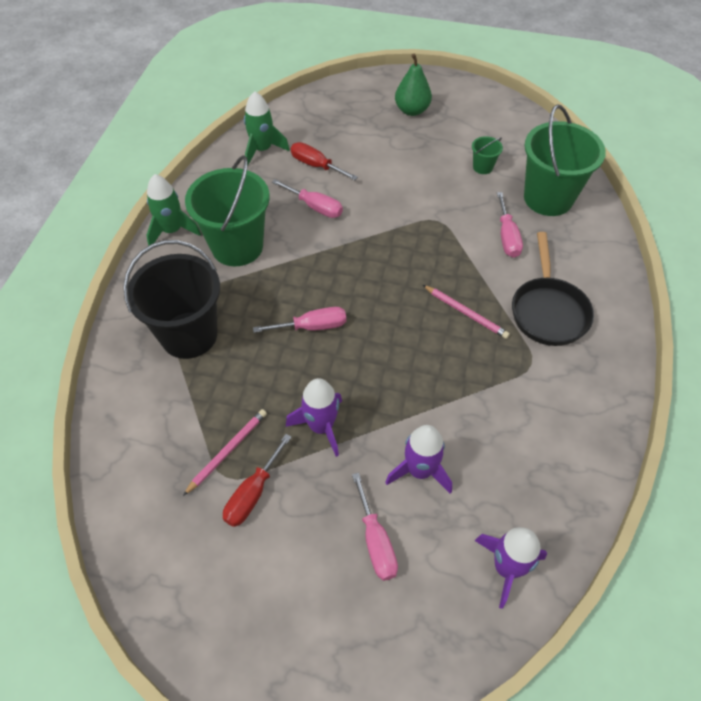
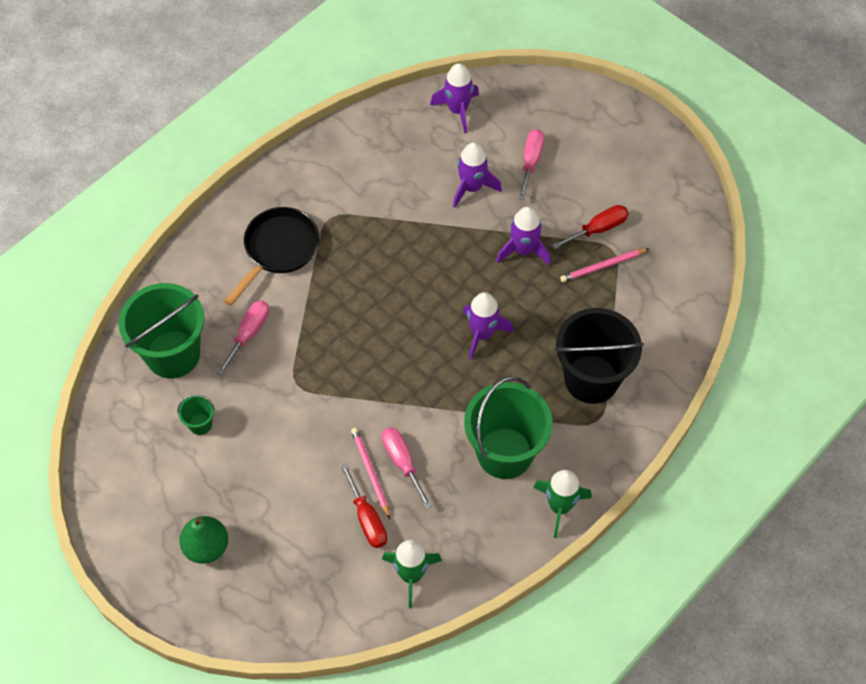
camera: 150 degrees left, 5 degrees up
pink screwdriver [253,307,346,333] -> purple rocket [463,292,514,360]
pink pencil [423,285,510,339] -> pink pencil moved to [351,428,390,519]

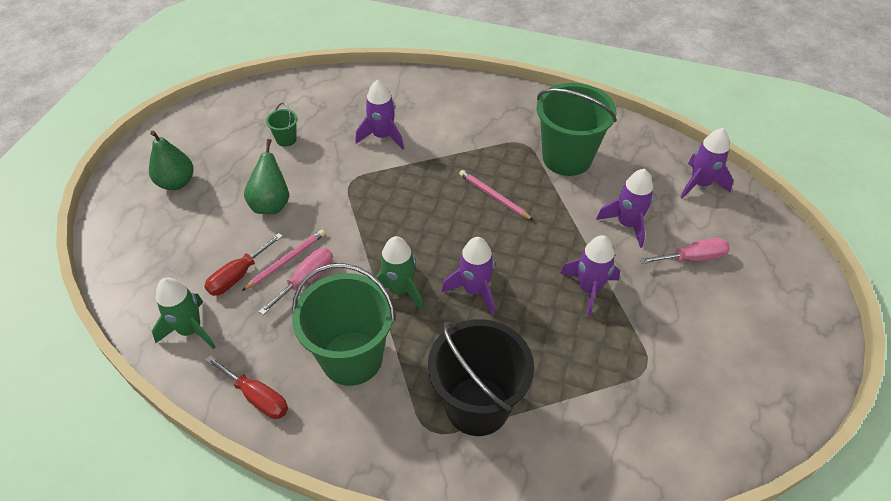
camera: 65 degrees right, 10 degrees down
green bucket [119,283,204,379] -> green bucket moved to [537,83,617,176]
pink screwdriver [217,300,269,375] -> purple rocket [355,80,404,150]
black pan [224,207,319,306] -> none
green rocket [533,470,592,538] -> green rocket moved to [376,236,424,311]
red screwdriver [552,205,629,249] -> red screwdriver moved to [205,356,288,419]
pink pencil [560,249,649,282] -> pink pencil moved to [459,170,534,221]
none -> green pear [244,139,289,214]

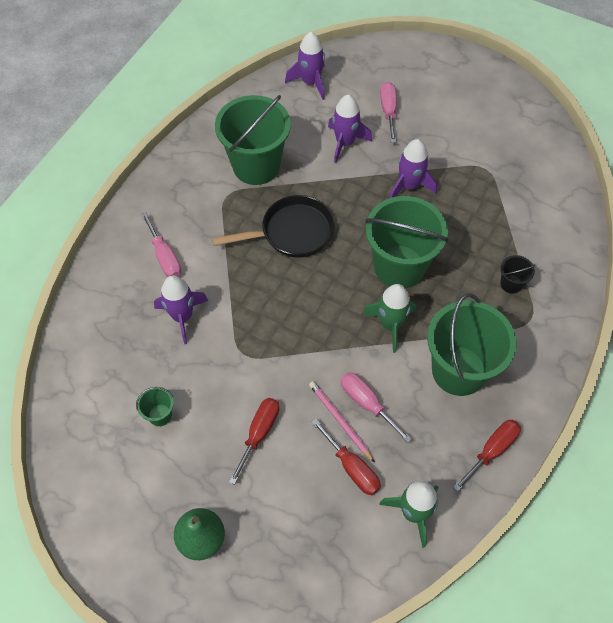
camera: 80 degrees left, 10 degrees up
green pear [244,139,289,214] -> red screwdriver [229,398,279,485]
black bucket [428,319,534,436] -> black bucket [500,255,535,294], size x0.42
purple rocket [441,237,495,315] -> green bucket [365,196,448,288]
pink pencil [459,170,534,221] -> black pan [212,195,335,258]
none -> pink screwdriver [141,212,181,277]

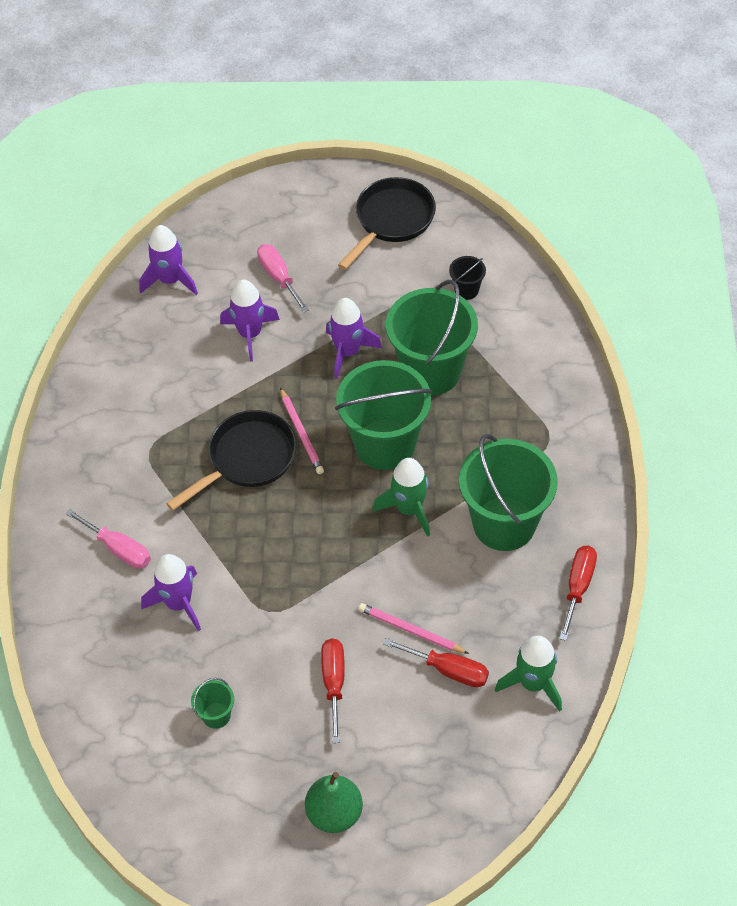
camera: 25 degrees left, 5 degrees down
green bucket [215,95,291,185] -> green bucket moved to [386,280,478,395]
pink screwdriver [341,372,412,443] -> none
black bucket [500,255,535,294] -> black bucket moved to [449,256,486,300]
none -> pink pencil [280,388,324,474]
none -> black pan [338,177,436,270]

